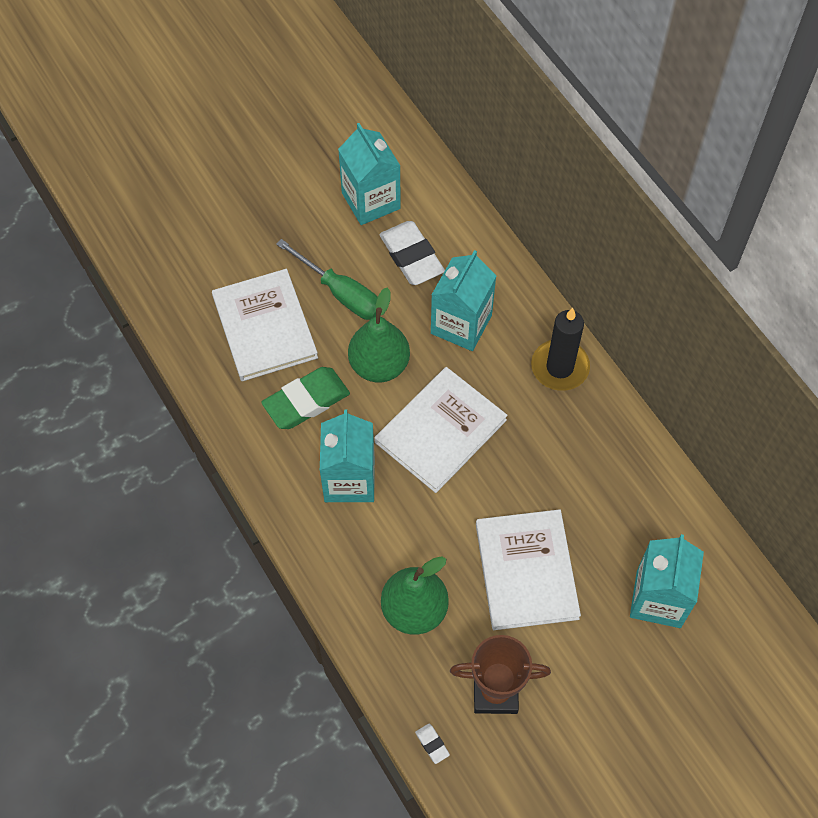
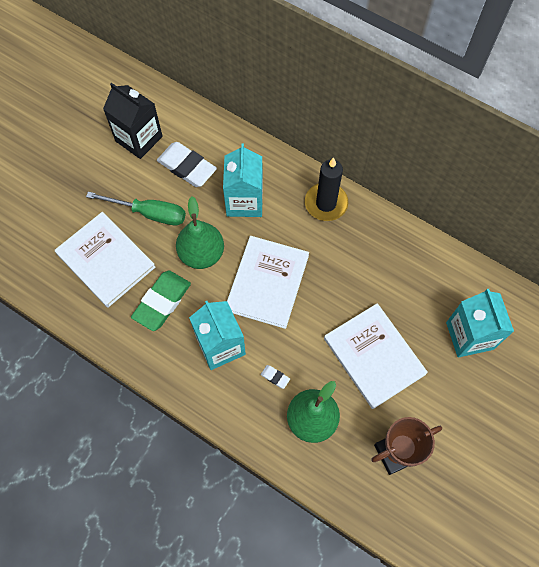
camera: 25 degrees left, 5 degrees up
turquoise carton [338,123,401,225] -> black carton [103,83,163,159]
white eraser [415,724,450,764] -> white eraser moved to [261,365,290,389]

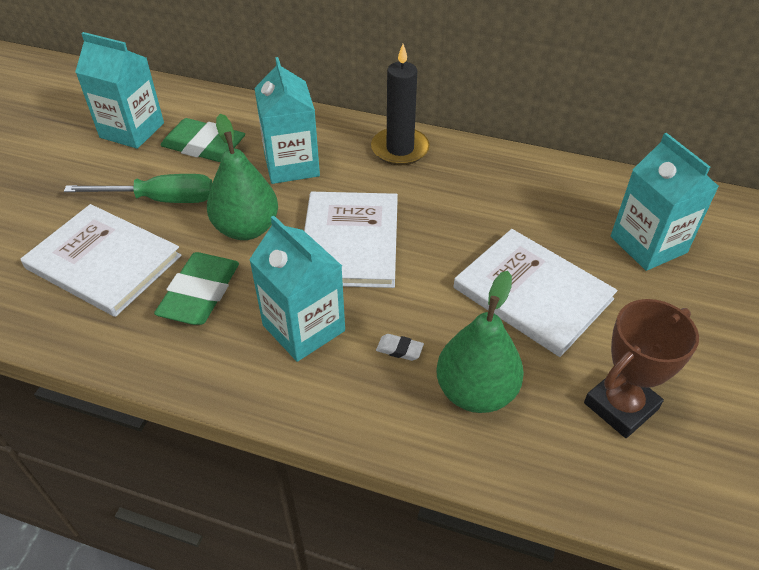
camera: 15 degrees left, 20 degrees down
black carton [103,83,163,159] -> turquoise carton [75,32,164,149]
white eraser [157,142,217,187] -> green eraser [161,118,245,162]

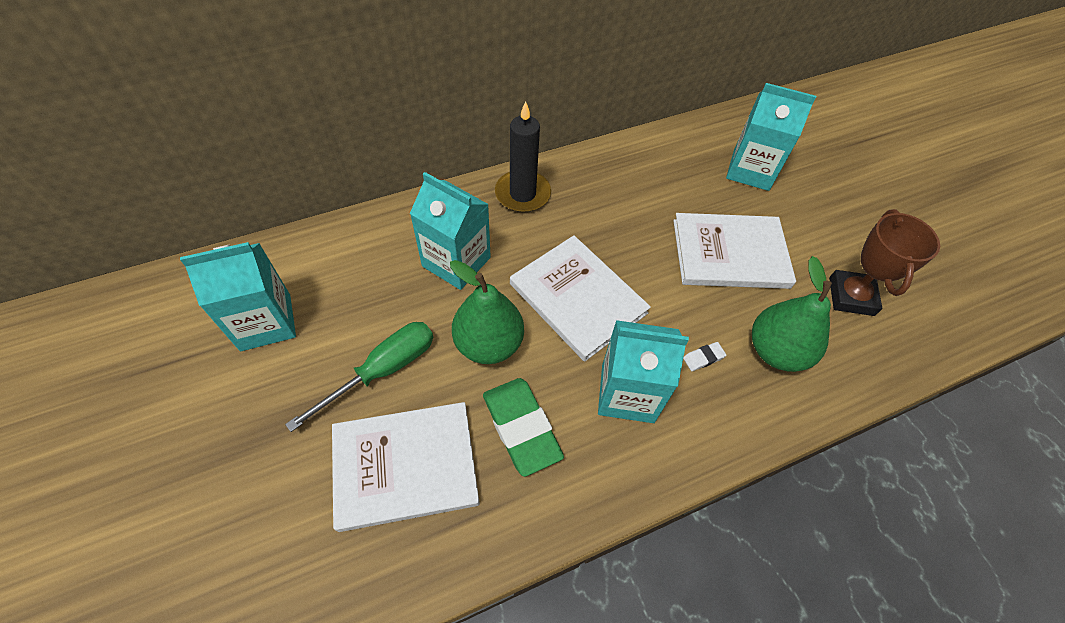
camera: 45 degrees left, 10 degrees up
green eraser [161,118,245,162] -> none

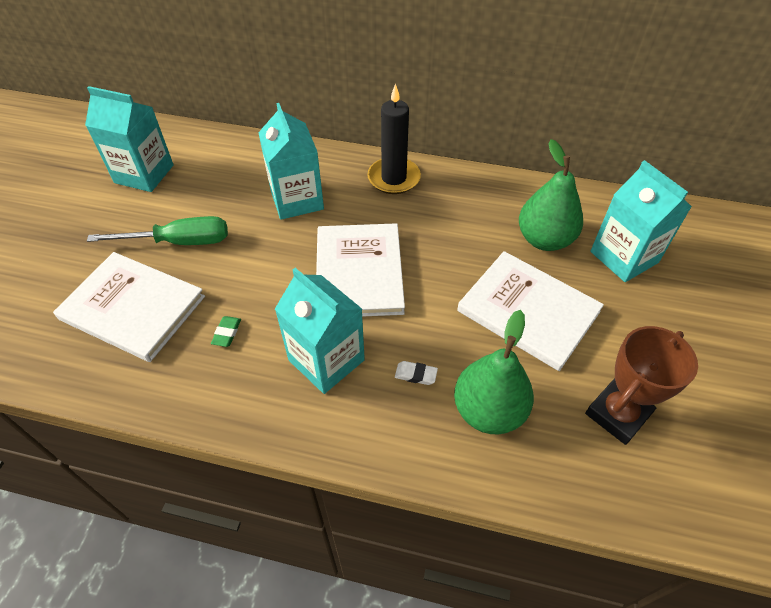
camera: 40 degrees right, 5 degrees down
green pear [450,260,524,364] -> green pear moved to [519,139,583,251]
green eraser [483,378,564,477] -> green eraser [211,316,241,347], size x0.42

